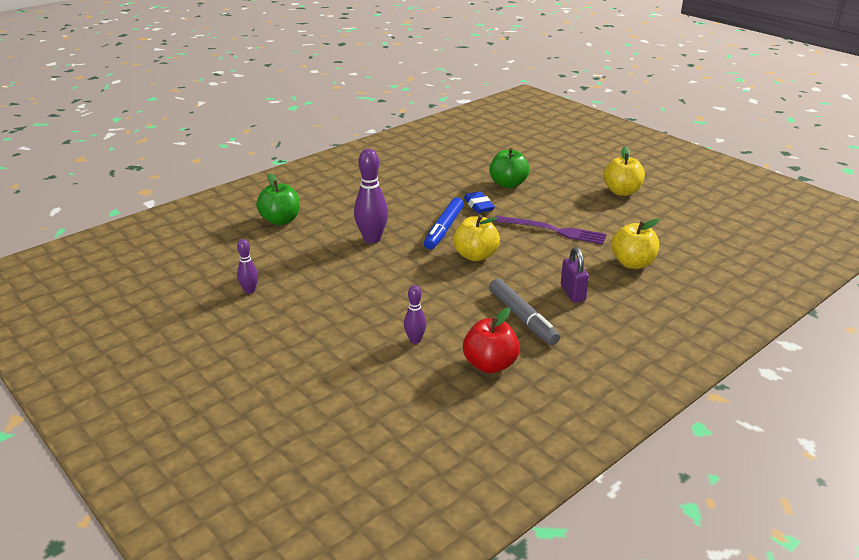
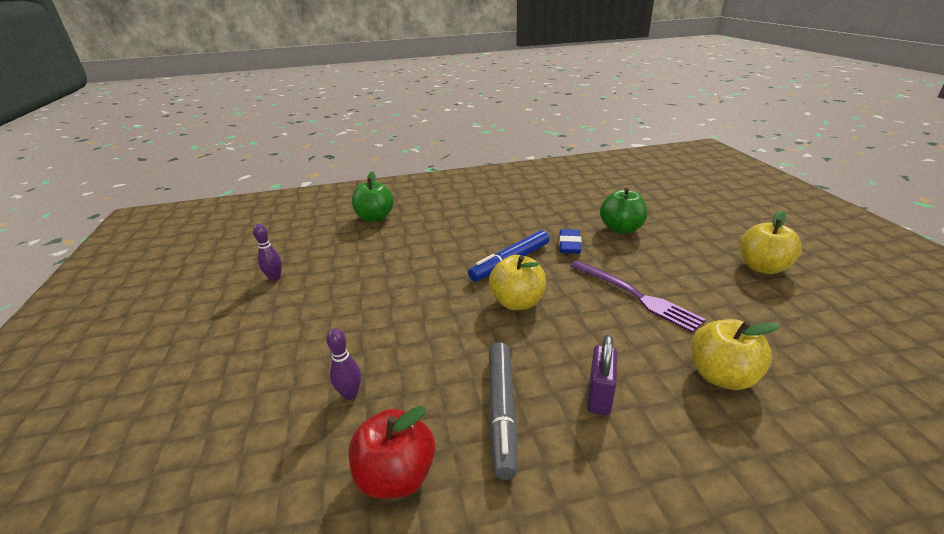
camera: 30 degrees right, 0 degrees up
purple bowling pin [354,149,388,244] -> none

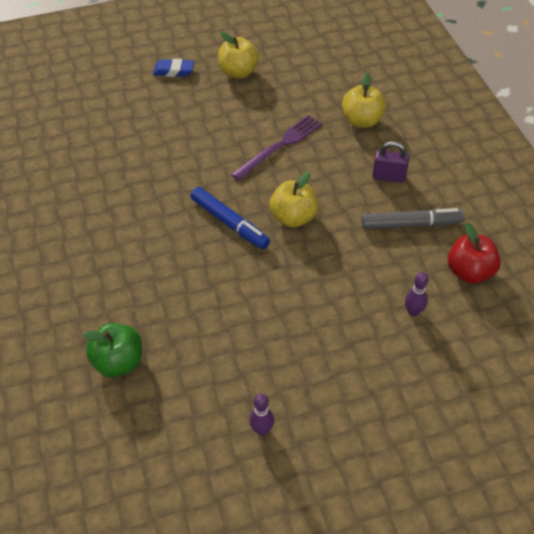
camera: 95 degrees left, 20 degrees up
blue eraser [559,229,582,254] -> blue eraser moved to [153,59,194,77]
green apple [600,188,647,234] -> none

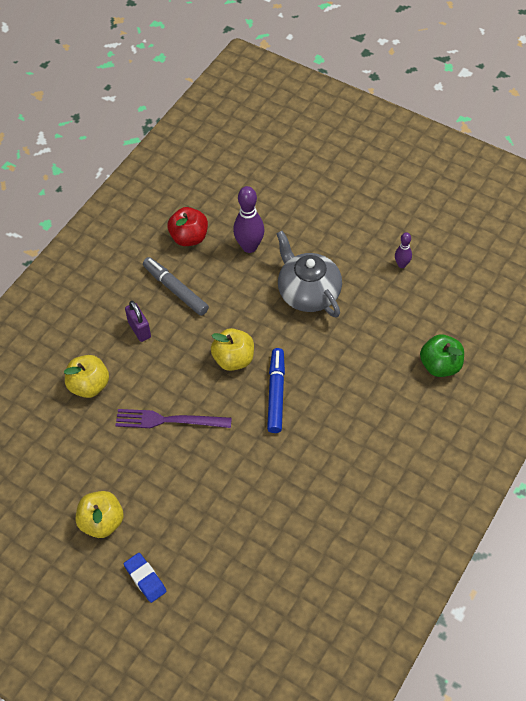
camera: 130 degrees left, 5 degrees up
purple bowling pin [405,272,428,316] -> purple bowling pin [233,186,265,253], size x1.81
none -> grey teapot [276,231,342,317]

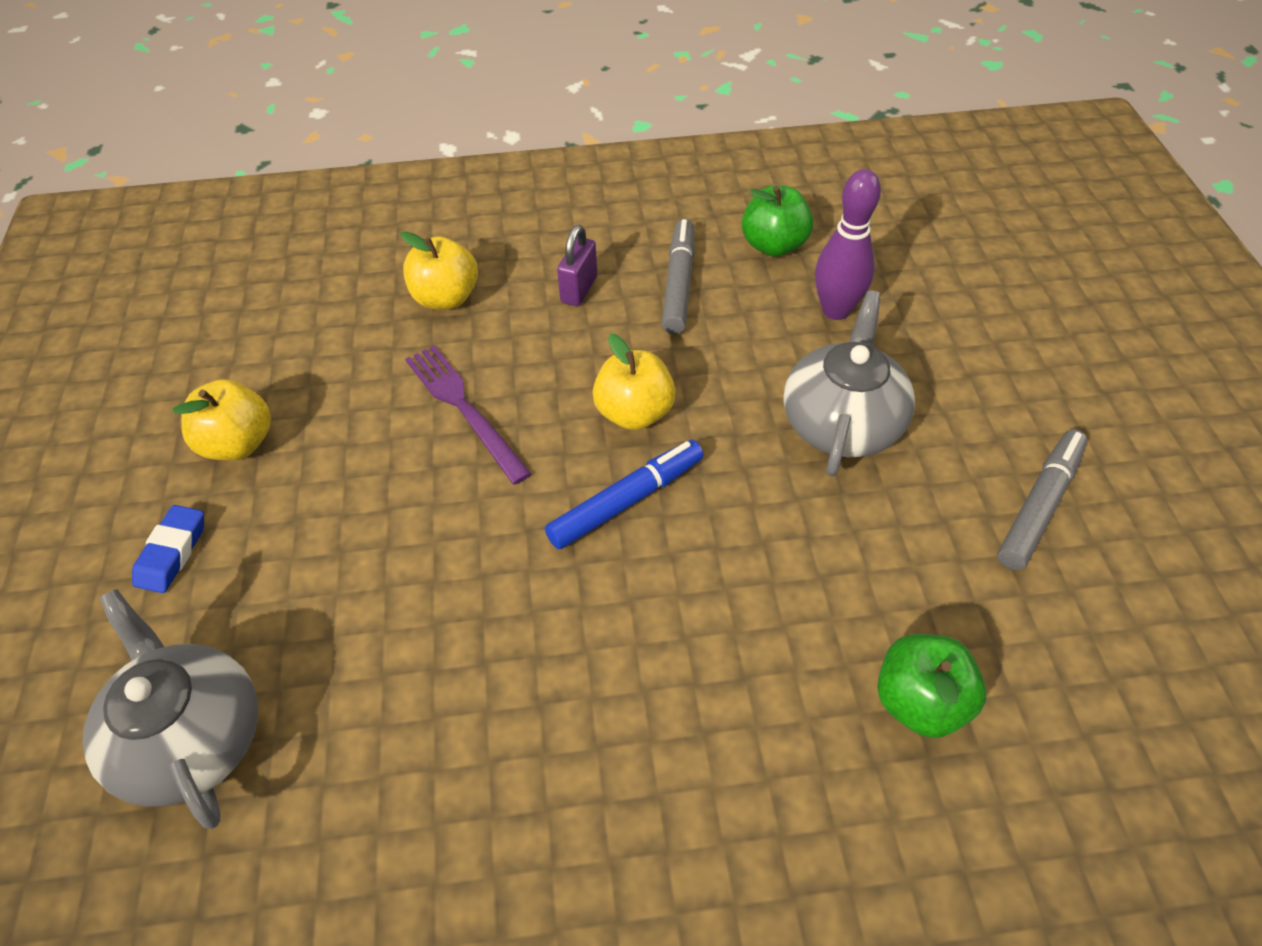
camera: 50 degrees right, 5 degrees down
red apple [167,207,208,246] -> green apple [742,186,814,257]
purple bowling pin [395,232,412,268] -> grey marker [997,430,1088,570]
none -> grey teapot [82,589,258,829]

